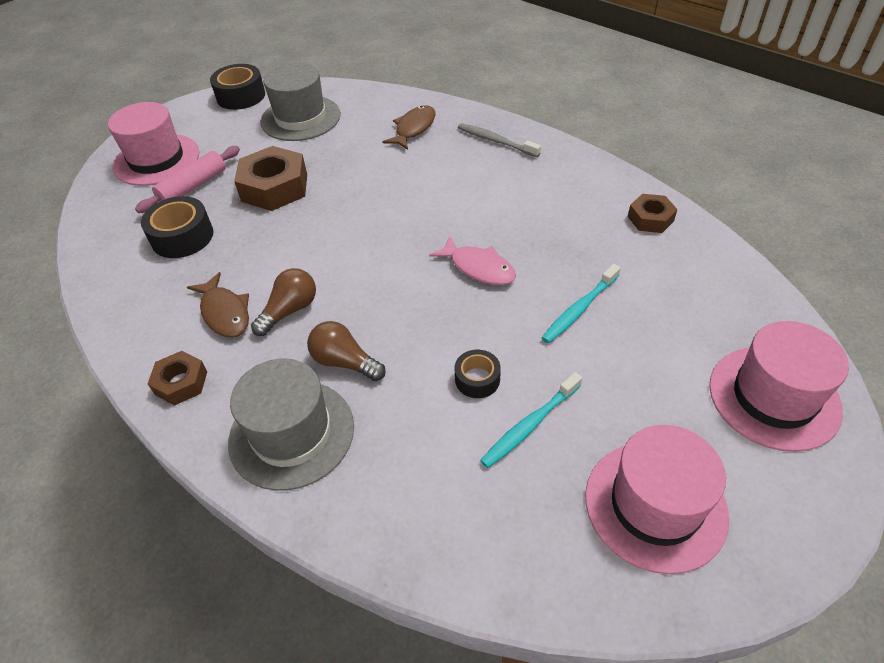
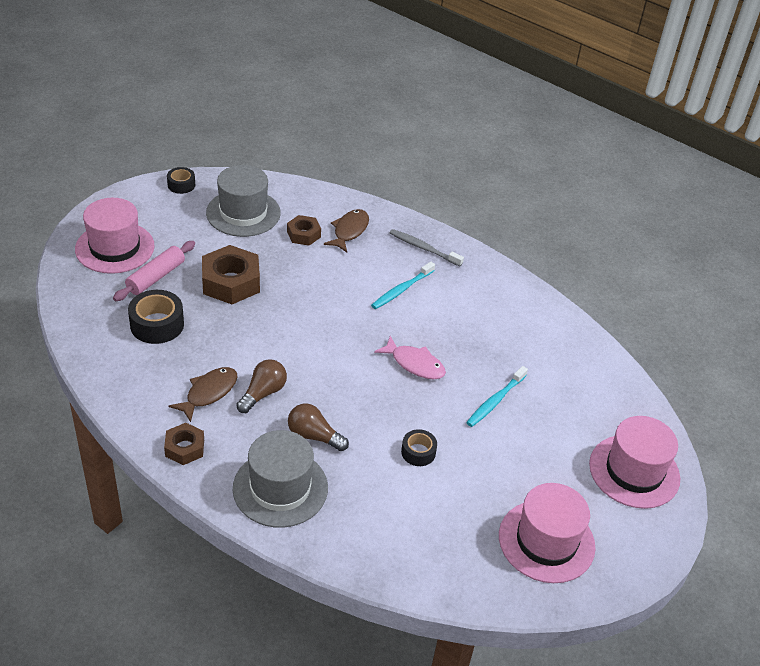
camera: 10 degrees left, 5 degrees down
brown fish [187,272,249,338] -> brown fish turned 105 degrees counterclockwise [168,367,237,422]
black tape [210,64,265,110] -> black tape [167,167,195,194], size x0.60
turquoise toothbrush [480,372,582,468] -> turquoise toothbrush moved to [371,262,435,309]
brown nut [628,194,678,233] -> brown nut moved to [287,215,321,246]

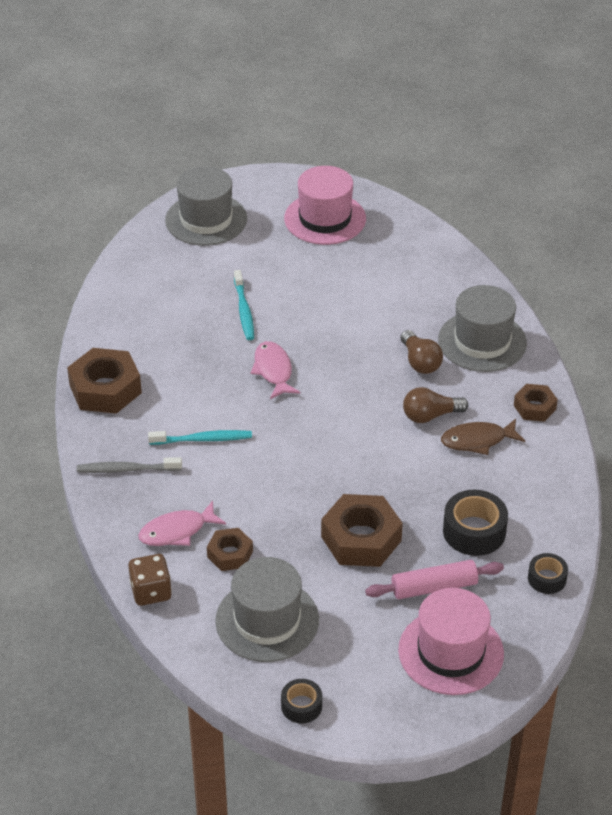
camera: 135 degrees left, 0 degrees up
brown fish [324,209,369,252] -> pink fish [138,501,226,546]
grey toothbrush [390,229,464,266] -> grey toothbrush turned 105 degrees clockwise [77,457,182,473]
black tape [401,429,437,466] -> black tape moved to [528,553,568,594]
turquoise toothbrush [466,366,528,427] -> turquoise toothbrush turned 90 degrees clockwise [234,270,254,340]
pink hat [589,416,680,509] -> grey hat [165,167,247,246]
none -> brown nut [67,348,142,414]
none -> brown dice [128,554,172,606]

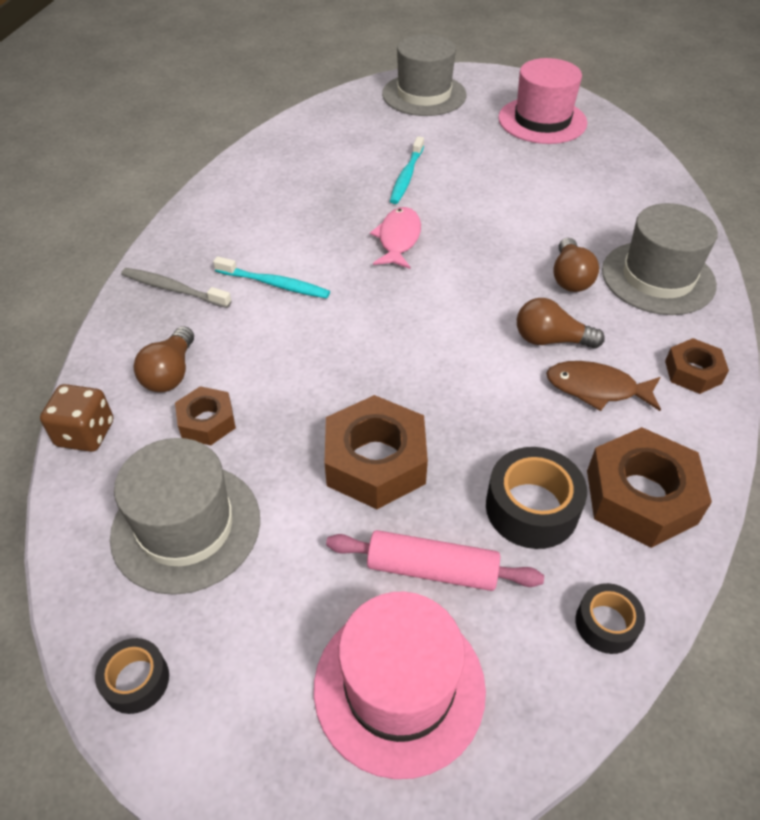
camera: 25 degrees right, 5 degrees up
brown nut [67,348,142,414] -> brown nut moved to [587,427,712,548]
pink fish [138,501,226,546] -> brown light bulb [134,326,194,392]

